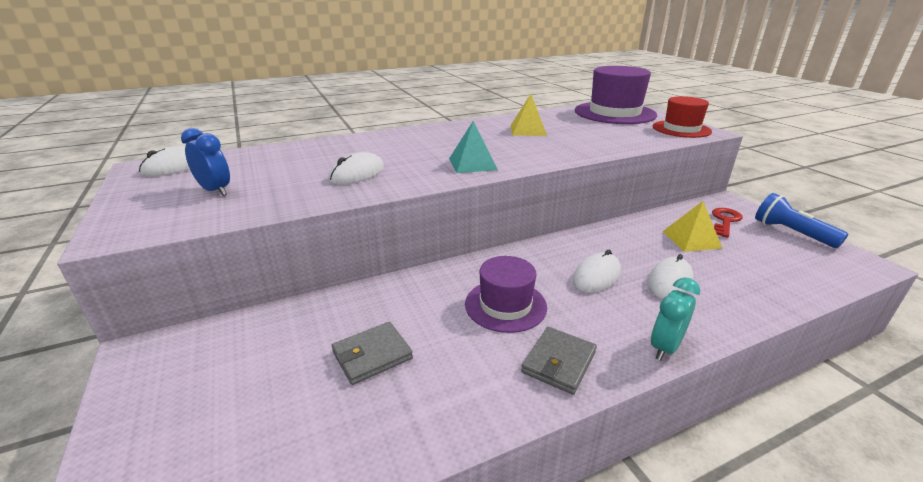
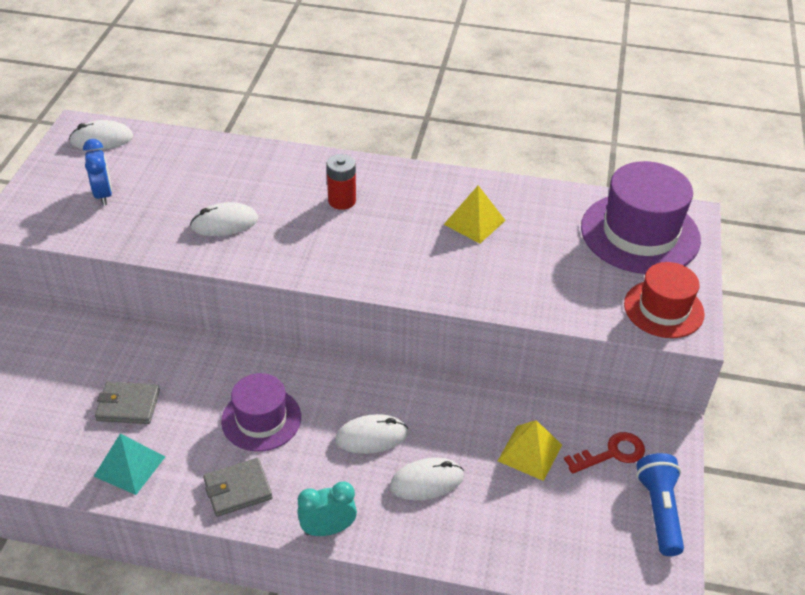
camera: 35 degrees right, 15 degrees up
turquoise pyramid [449,121,498,173] -> turquoise pyramid moved to [94,434,165,495]
none -> red battery [327,154,356,210]

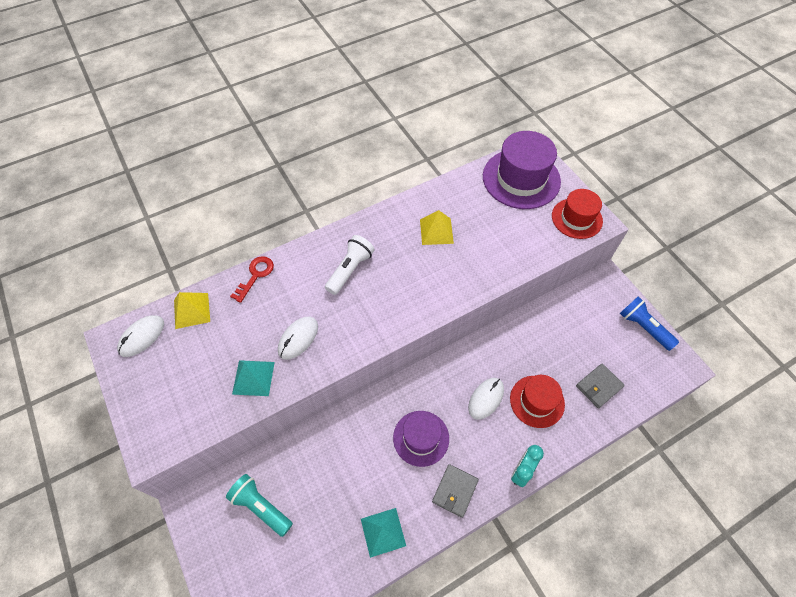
camera: 40 degrees left, 15 degrees up
blue clock [83,139,112,206] -> none
grey wallet [95,381,160,424] -> grey wallet moved to [576,364,625,408]
red battery [327,154,356,210] -> white flashlight [325,235,375,295]
white mouse [390,458,464,500] -> red hat [510,375,565,428]
yellow pyramid [498,420,562,481] -> yellow pyramid moved to [174,292,210,329]
red key [564,432,645,474] -> red key moved to [230,256,274,303]
none -> turquoise flashlight [226,474,293,537]
none -> turquoise pyramid [232,360,275,396]

